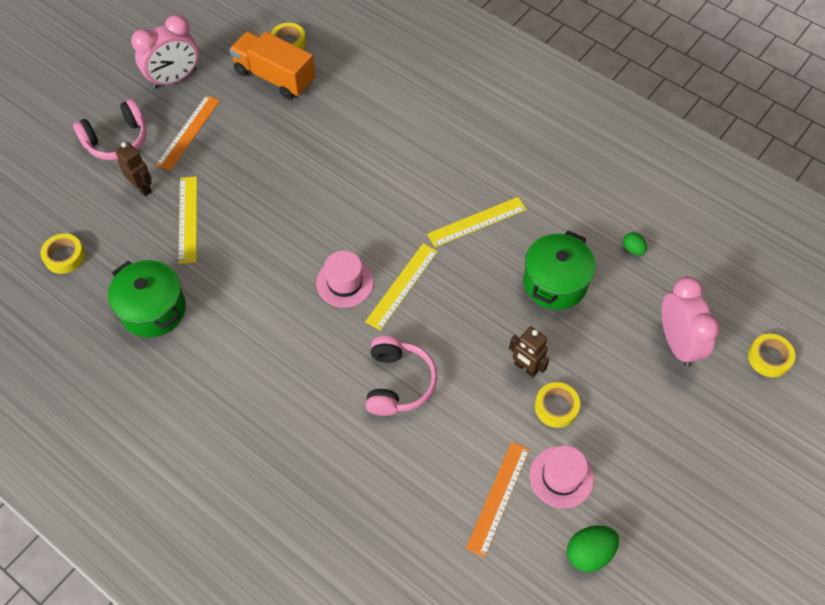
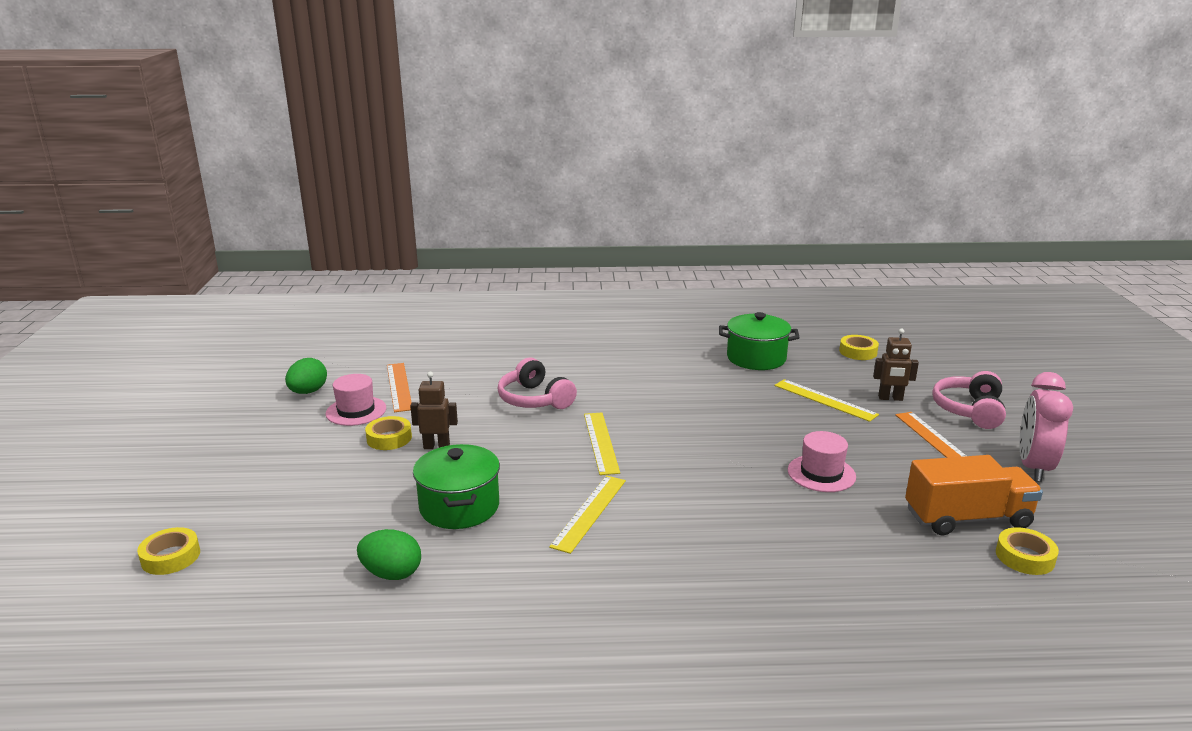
camera: 140 degrees right, 35 degrees down
pink hat [316,251,374,308] -> pink hat moved to [788,431,856,492]
green egg [623,232,647,255] -> green egg [357,529,421,580], size x1.71
pink clock [661,276,720,367] -> none

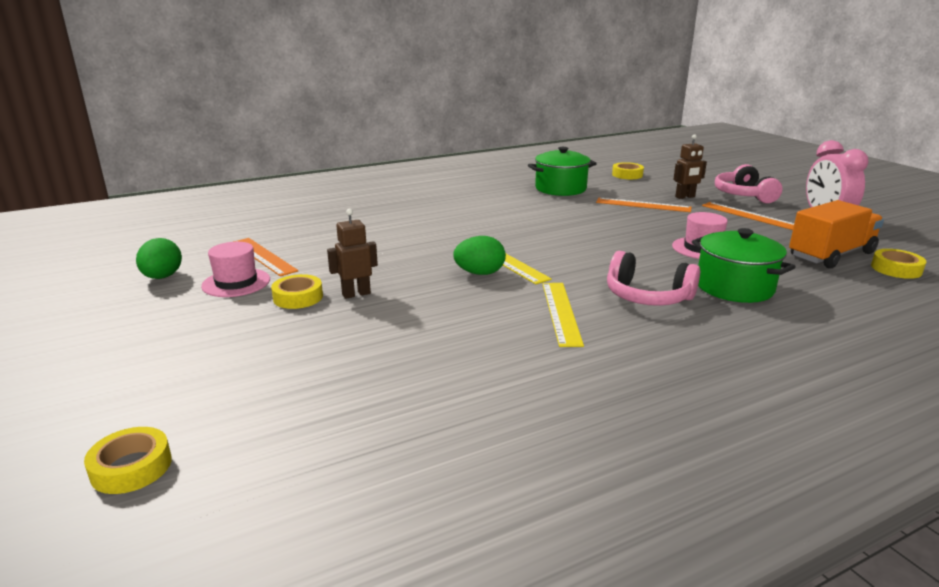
camera: 25 degrees left, 0 degrees up
green egg [357,529,421,580] -> green egg moved to [453,236,506,275]
green pot [413,444,500,529] -> green pot moved to [692,228,795,303]
pink headphones [498,357,577,409] -> pink headphones moved to [607,251,700,306]
yellow ruler [774,379,879,422] -> orange ruler [596,198,692,212]

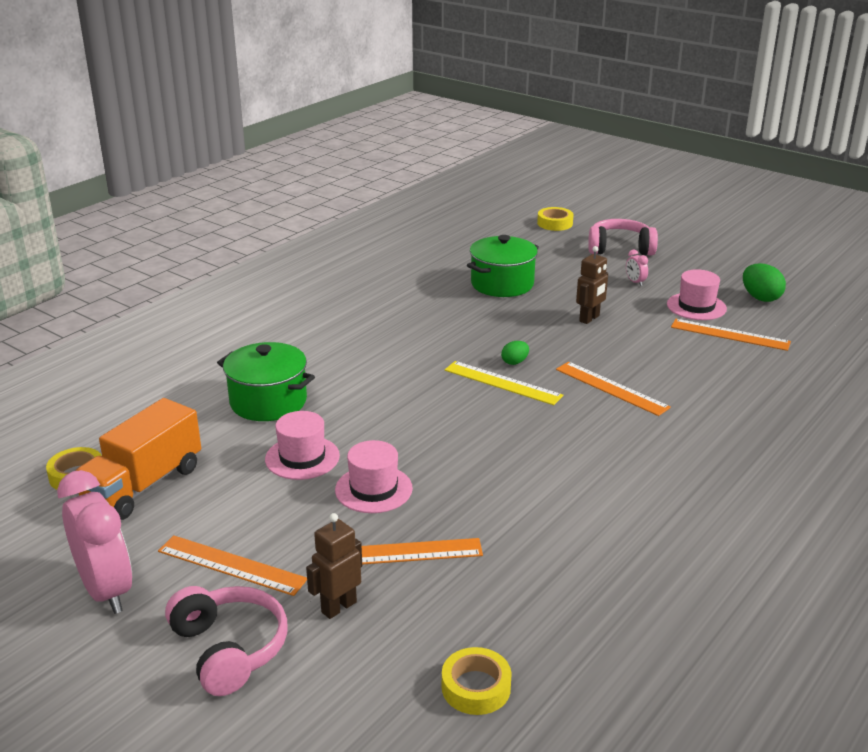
camera: 155 degrees right, 5 degrees up
yellow tape [271,274,323,309] -> none
green egg [453,236,506,275] -> green egg [501,341,529,365], size x0.58
green pot [528,147,597,196] -> green pot moved to [467,235,539,297]
yellow ruler [542,283,584,347] -> none
pink headphones [607,251,700,306] -> pink headphones moved to [588,219,658,256]
none -> pink hat [335,440,413,513]
none -> orange ruler [556,362,671,416]
none -> pink clock [626,250,648,286]

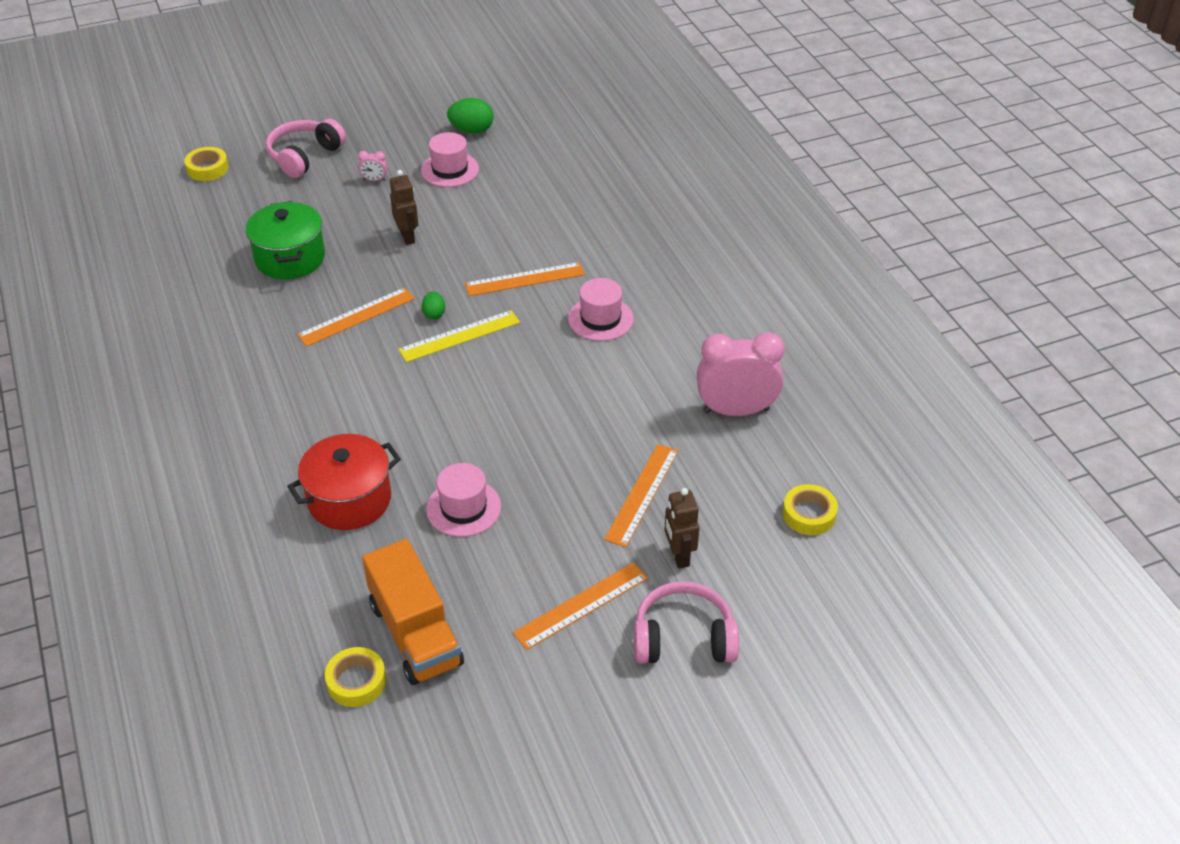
camera: 60 degrees left, 15 degrees up
pink clock [57,470,132,614] -> pink clock moved to [697,332,784,416]
green pot [217,342,315,421] -> red pot [287,434,401,530]
pink hat [335,440,413,513] -> pink hat moved to [568,278,634,341]
orange ruler [671,319,791,351] -> orange ruler moved to [297,288,415,347]

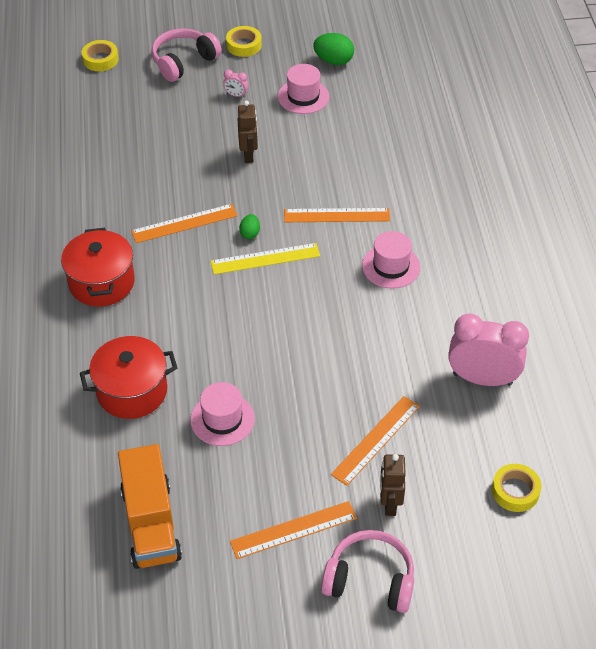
camera: 15 degrees right, 5 degrees up
green pot [246,201,325,279] -> none
yellow tape [325,647,386,707] -> yellow tape moved to [226,26,262,57]
none -> red pot [61,228,135,307]

